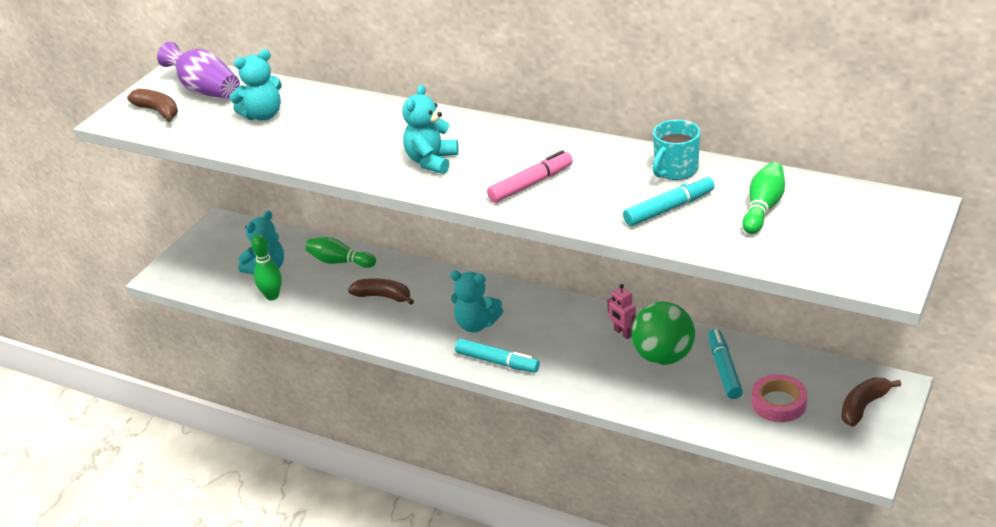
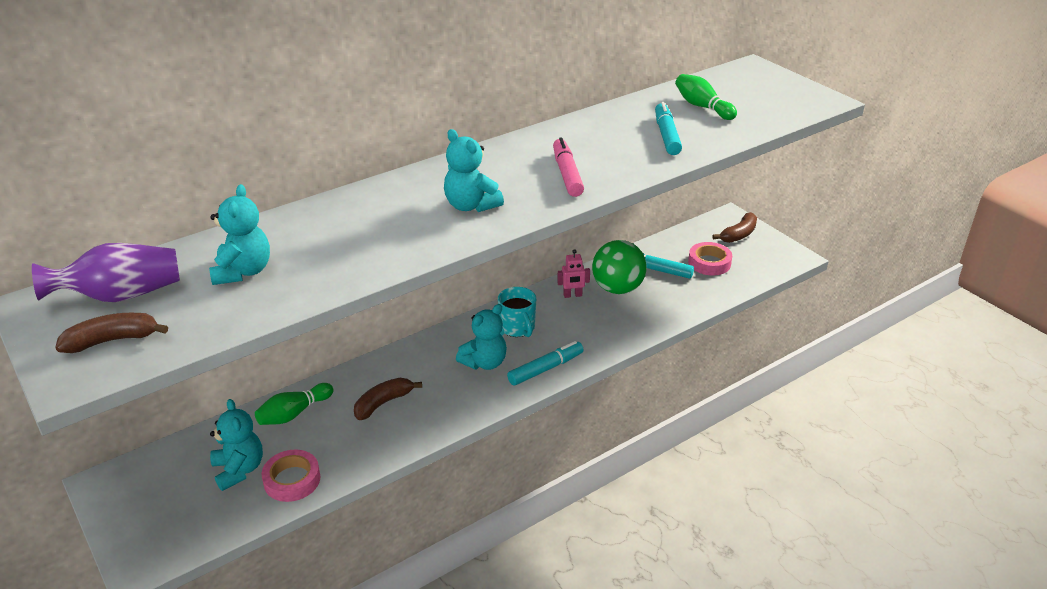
camera: 65 degrees left, 0 degrees up
green bowling pin [251,234,282,300] -> pink tape [261,450,320,502]
turquoise mug [652,120,700,180] -> turquoise mug moved to [498,287,536,337]
brown banana [841,377,901,427] -> brown banana turned 120 degrees counterclockwise [712,212,757,243]

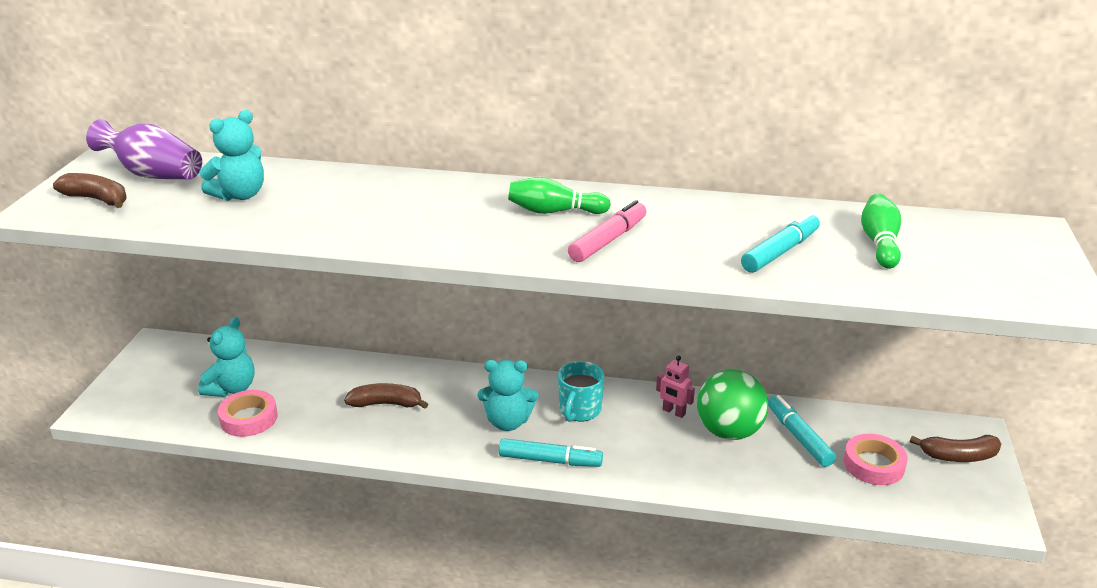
camera: 45 degrees right, 5 degrees down
green bowling pin [255,383,333,425] -> green bowling pin moved to [508,177,611,214]
turquoise teddy bear [444,129,504,212] -> none

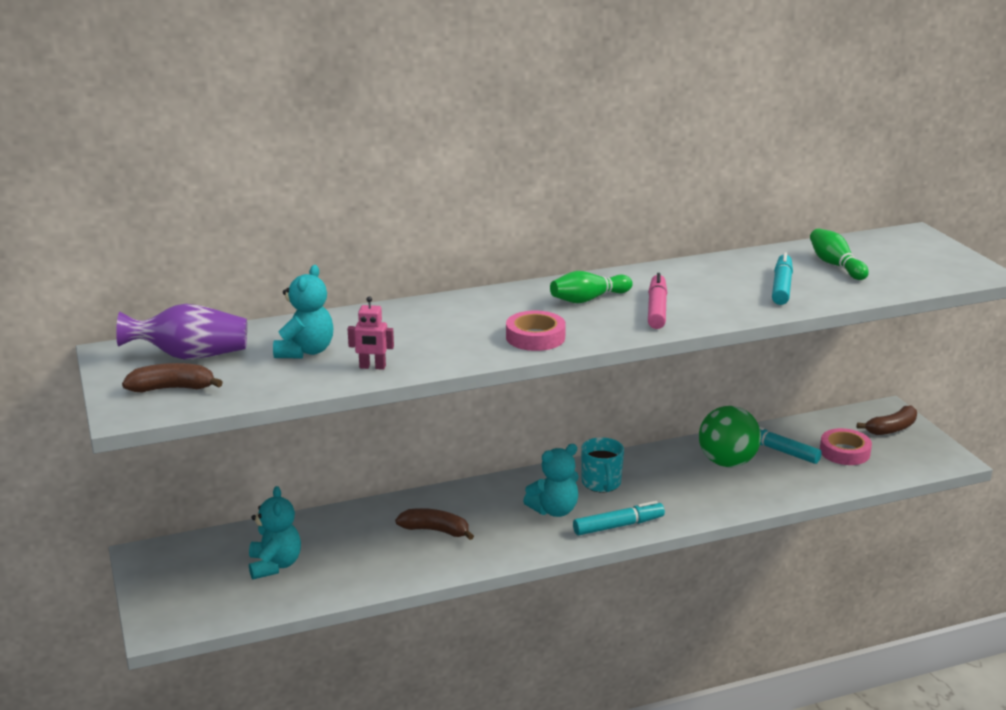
camera: 30 degrees left, 5 degrees down
pink tape [218,390,278,437] -> pink tape moved to [506,311,566,351]
brown banana [344,383,428,409] -> brown banana turned 45 degrees clockwise [395,508,474,540]
pink robot [656,355,695,418] -> pink robot moved to [348,296,394,370]

